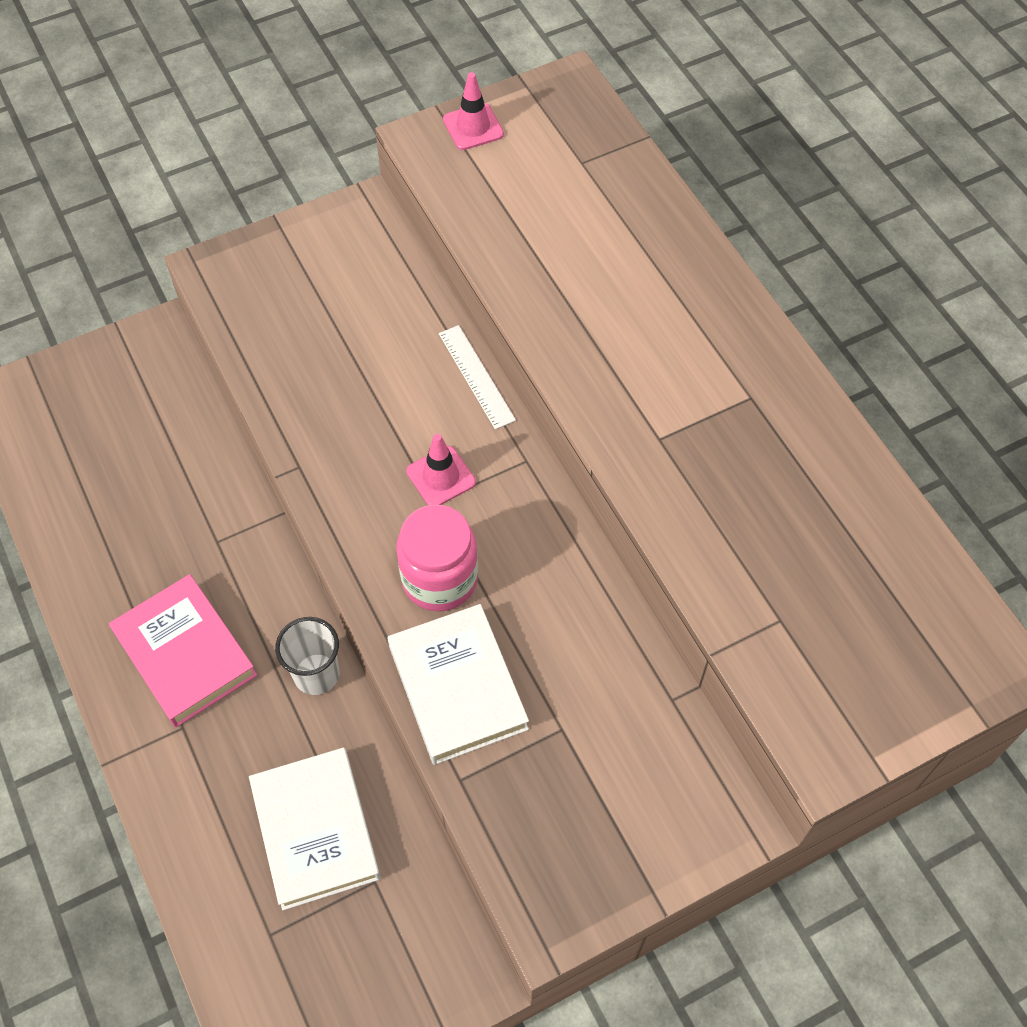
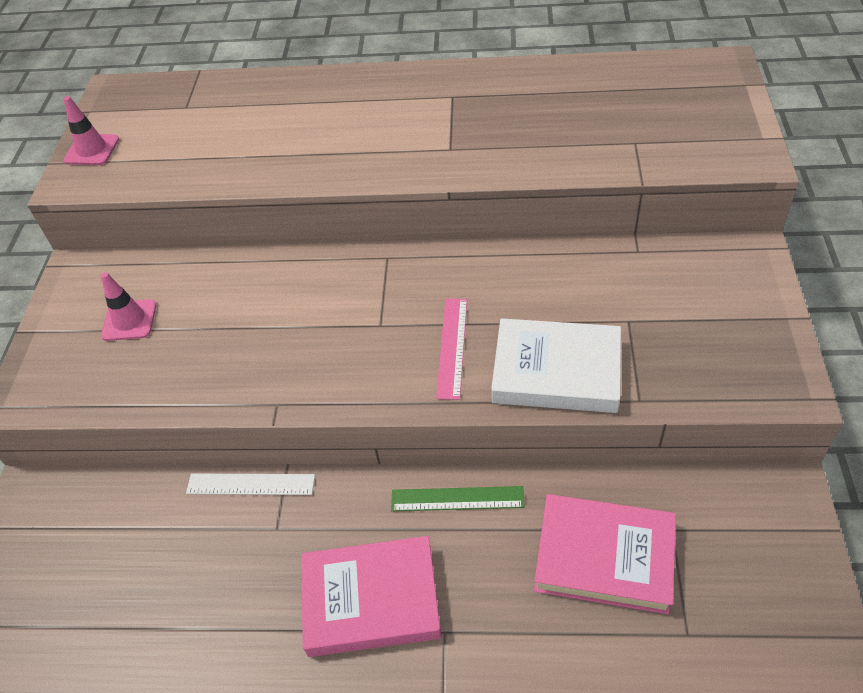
camera: 55 degrees left, 10 degrees down
white book [249,747,381,910] -> pink book [534,494,676,614]
white cup [275,617,340,695] -> green ruler [391,486,525,511]
pink jar [396,505,478,611] -> pink ruler [436,299,467,400]
pink traffic cone [406,434,476,505] -> pink traffic cone moved to [101,272,157,341]
white ruler [439,325,516,430] -> white ruler moved to [186,474,315,495]

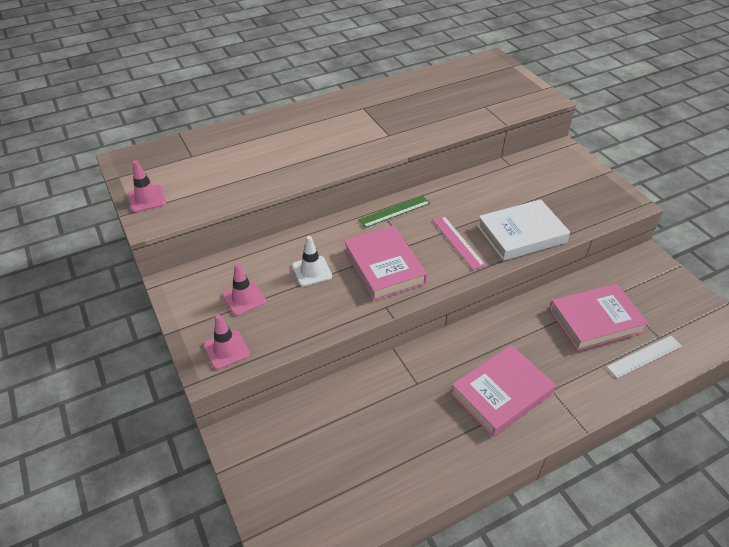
camera: 35 degrees left, 5 degrees down
white ruler [186,474,315,495] -> white ruler moved to [607,336,682,378]
green ruler [391,486,525,511] -> green ruler moved to [358,196,430,228]
none -> pink traffic cone [203,314,250,370]
none -> white traffic cone [292,236,332,287]
none -> pink book [344,225,427,301]

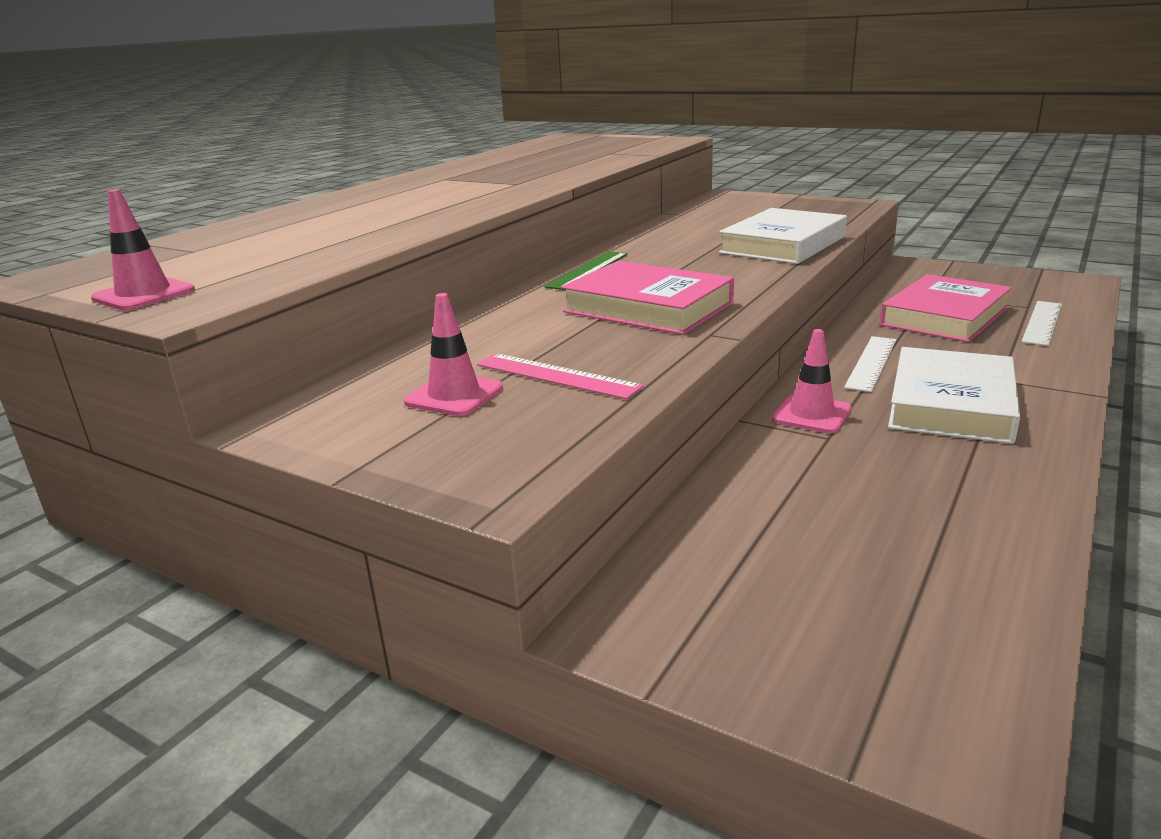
camera: 30 degrees left, 20 degrees down
pink traffic cone [203,314,250,370] -> pink traffic cone moved to [772,329,852,433]
white traffic cone [292,236,332,287] -> none
pink ruler [433,216,486,270] -> pink ruler moved to [477,353,644,399]
pink book [451,345,556,437] -> white book [888,347,1020,444]
none -> white ruler [844,336,896,392]

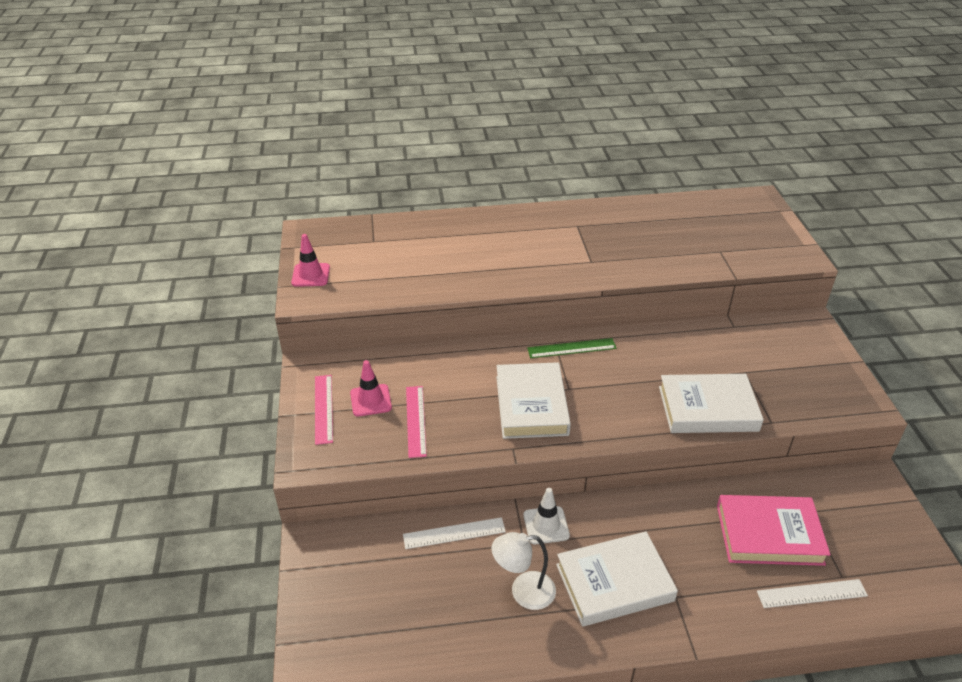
camera: 50 degrees right, 15 degrees up
pink book [561,261,734,335] -> white book [496,362,571,439]
pink traffic cone [772,329,852,433] -> white traffic cone [523,488,570,544]
white ruler [844,336,896,392] -> white ruler moved to [403,517,506,549]
none -> pink ruler [315,375,333,445]
none -> white lamp [491,532,556,610]

